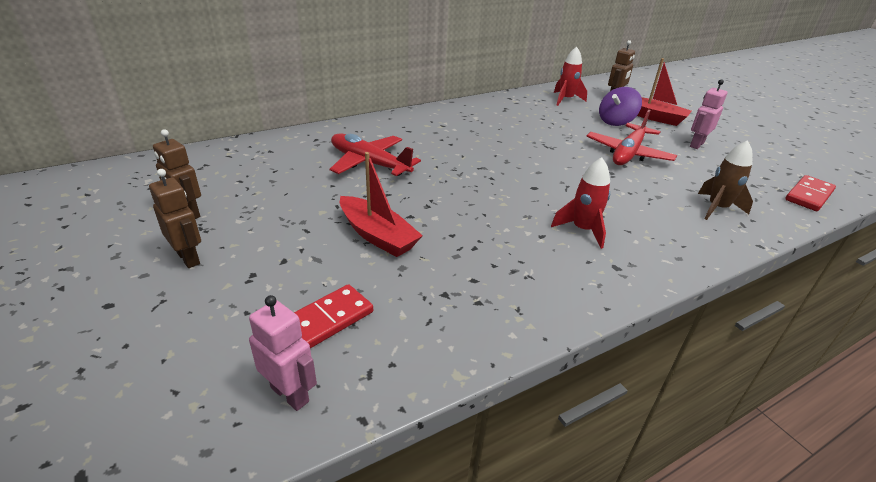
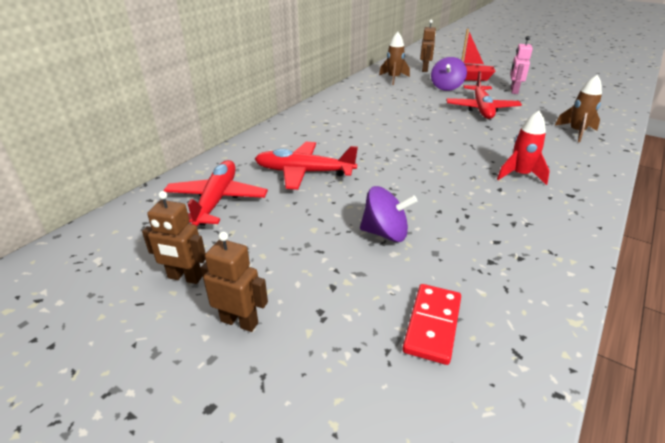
camera: 25 degrees left, 0 degrees up
pink robot [249,295,317,411] -> none
red boat [340,152,423,257] -> purple spinning top [360,186,417,242]
red rocket [554,47,587,106] -> brown rocket [379,32,410,85]
red domino [785,175,836,211] -> none
none -> red plane [163,160,268,226]

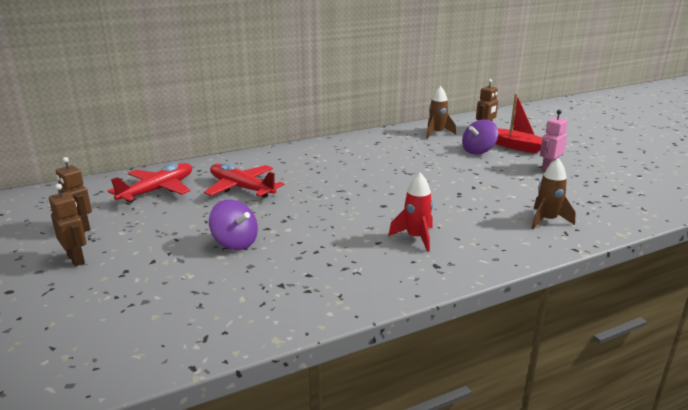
camera: 30 degrees right, 10 degrees down
red domino [403,284,461,365] -> none
red plane [446,71,522,119] -> none

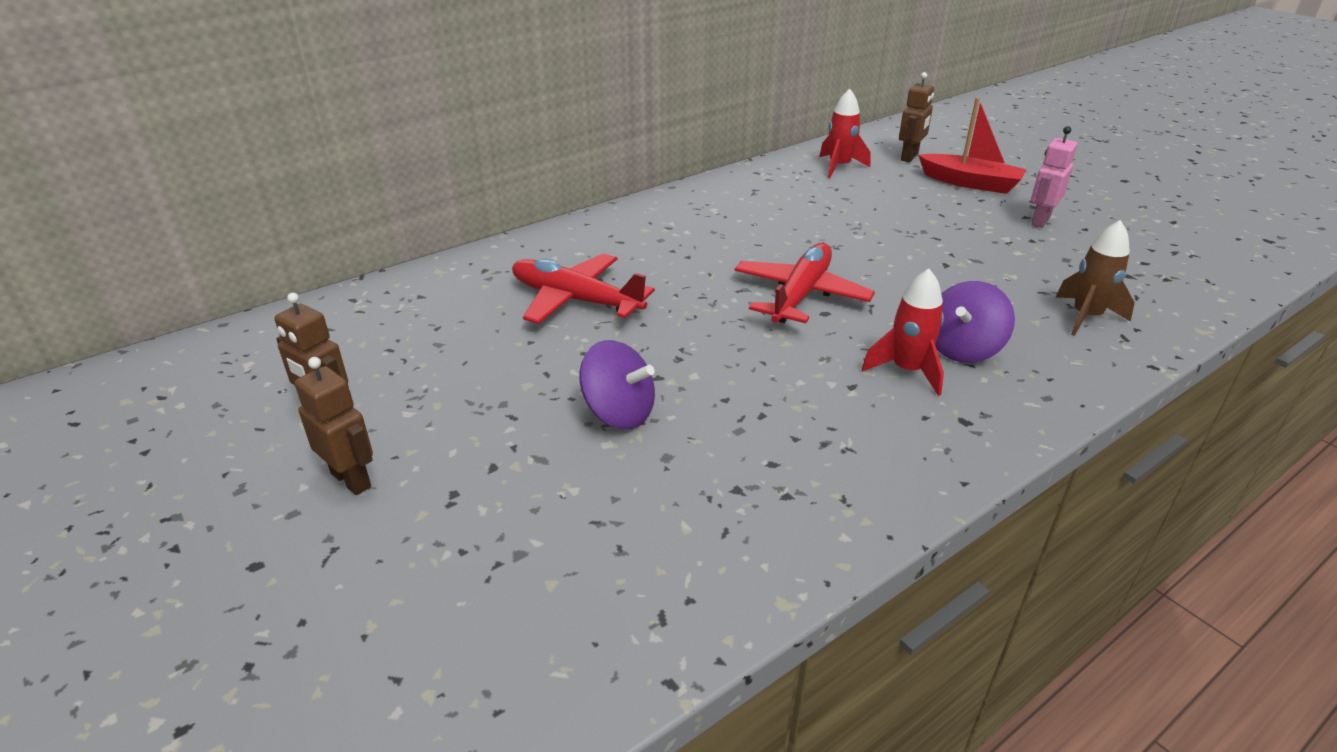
camera: 10 degrees left, 10 degrees up
red plane [108,163,192,203] -> red plane moved to [734,243,875,323]
brown rocket [426,86,456,139] -> red rocket [819,89,871,178]
purple spinning top [462,119,498,155] -> purple spinning top moved to [935,281,1015,363]

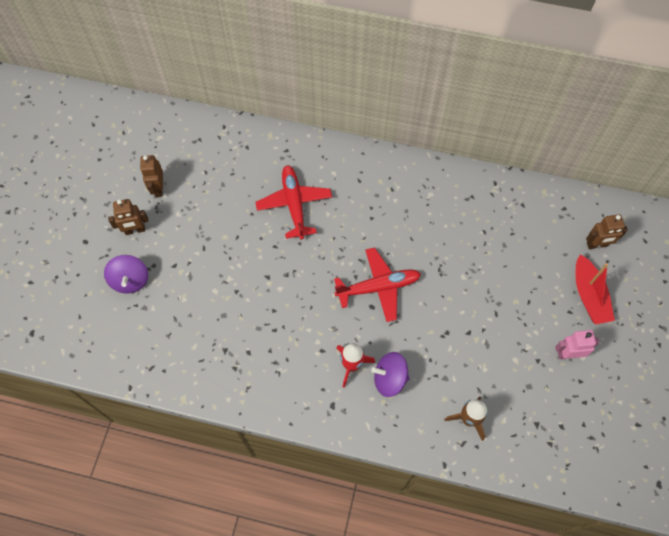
camera: 50 degrees right, 30 degrees up
brown robot [294,357,373,495] -> brown robot turned 75 degrees clockwise [108,199,149,235]
purple spinning top [579,340,655,430] -> purple spinning top moved to [104,255,148,294]
red rocket [819,89,871,178] -> none

